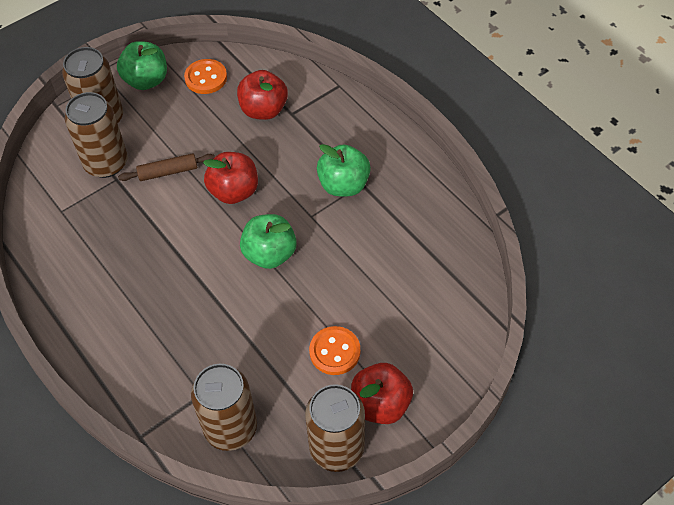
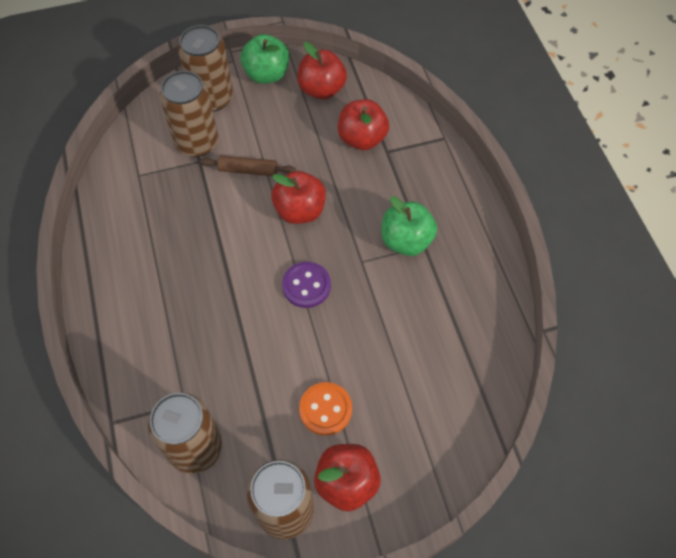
camera: 20 degrees right, 5 degrees up
orange button [184,59,227,94] -> red apple [297,42,347,100]
green apple [240,214,297,269] -> purple button [282,262,331,308]

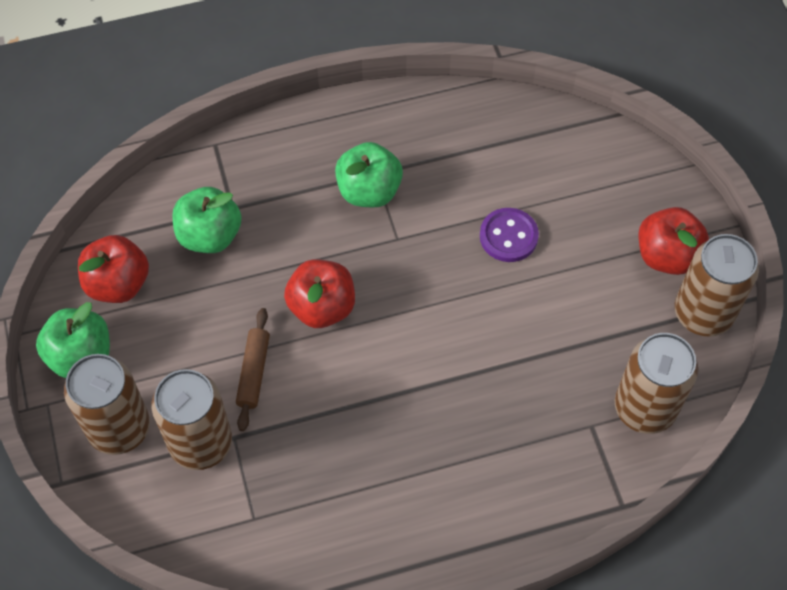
camera: 90 degrees left, 0 degrees up
purple button [282,262,331,308] -> purple button moved to [480,208,539,262]
orange button [299,382,352,436] -> none
red apple [338,99,389,150] -> green apple [173,187,242,253]

